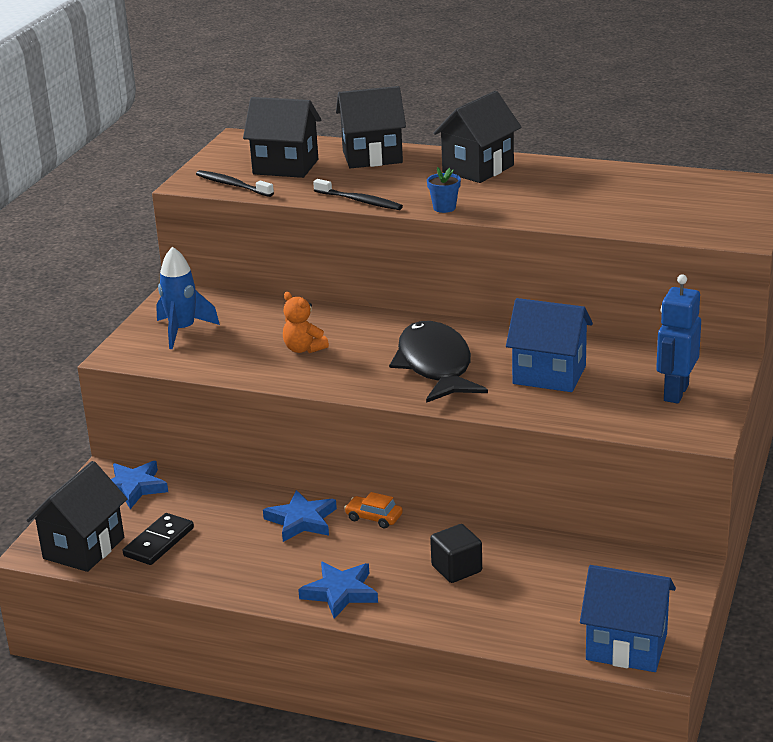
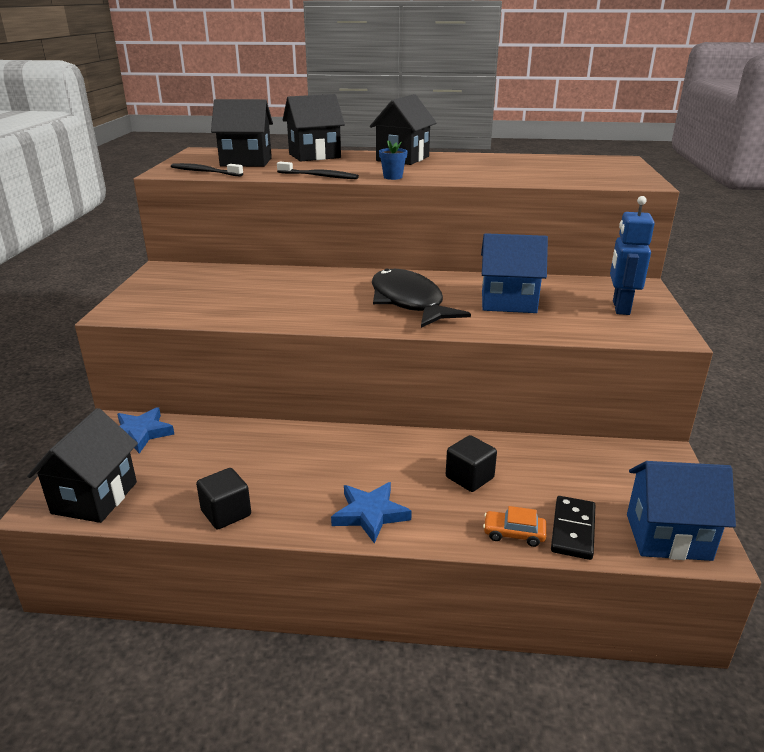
camera: 15 degrees left, 0 degrees up
black domino [123,513,194,565] -> black domino moved to [551,496,596,560]
blue rocket [156,246,220,349] -> none
blue star [263,490,337,542] -> none
orange teddy bear [283,292,329,353] -> none
orange car [344,492,403,529] -> orange car moved to [483,506,547,547]
none -> black cube [196,468,251,530]

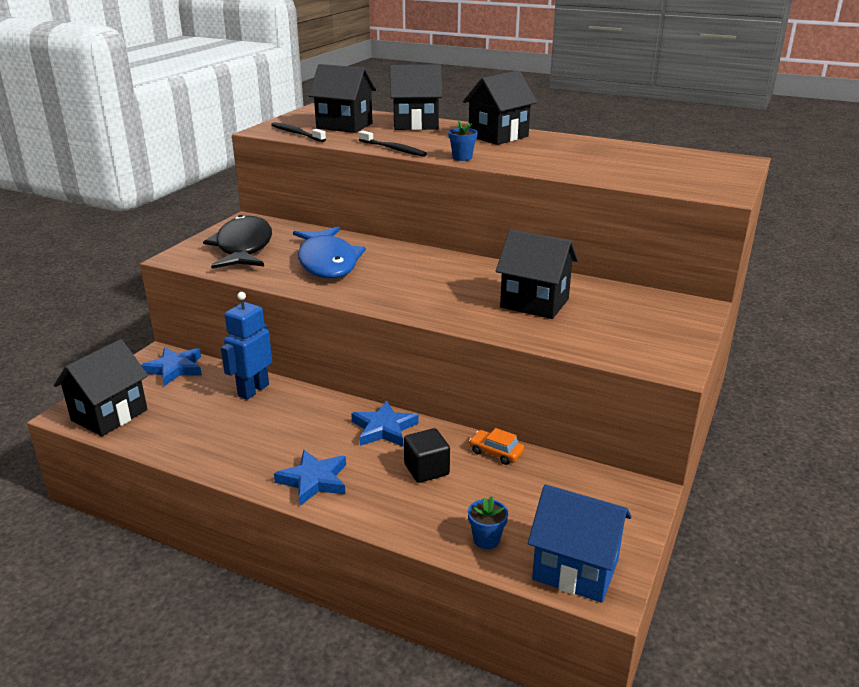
camera: 20 degrees right, 0 degrees up
black cube [196,468,251,530] -> none
black fish [372,268,471,328] -> black fish moved to [203,215,272,269]
blue house [481,233,548,313] -> black house [496,229,578,319]
orange car [483,506,547,547] -> orange car moved to [469,428,524,465]
black domino [551,496,596,560] -> blue flower pot [468,496,508,549]
blue robot [610,196,655,315] -> blue robot moved to [221,292,272,400]
none -> blue fish [293,226,366,278]
none -> blue star [351,401,419,447]

